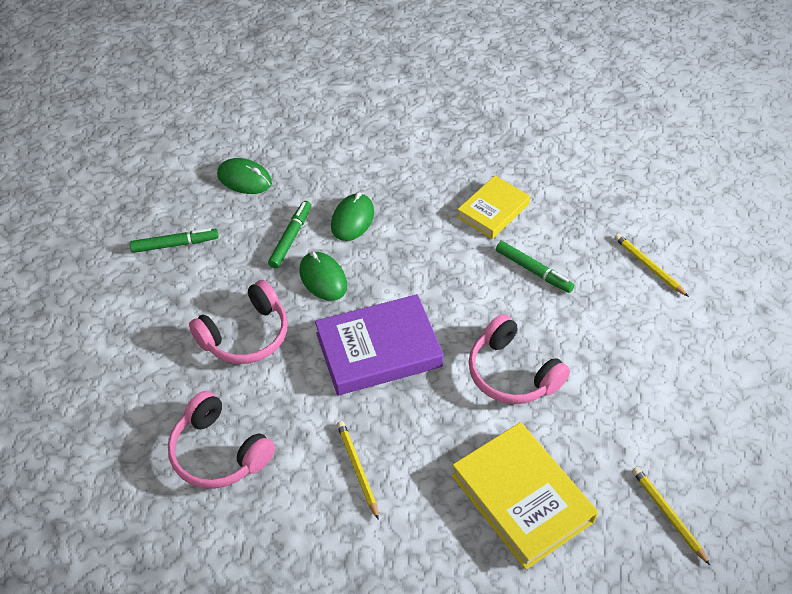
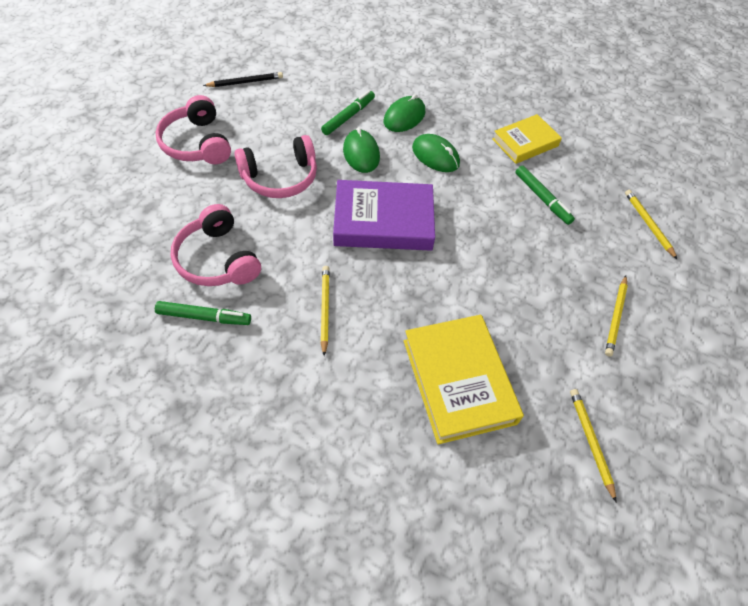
camera: 15 degrees right, 5 degrees up
green marker [130,228,219,253] -> green marker moved to [155,301,251,325]
green mouse [217,158,272,194] -> green mouse moved to [412,134,460,172]
pink headphones [469,314,570,404] -> pink headphones moved to [156,95,231,164]
none -> black pencil [203,72,283,87]
none -> yellow pencil [605,275,628,356]

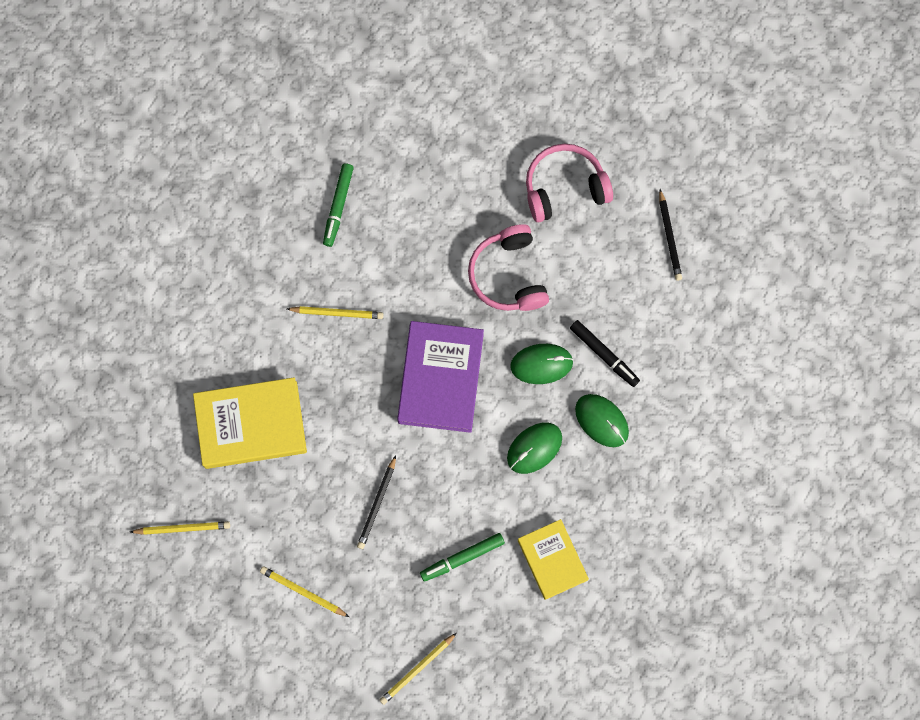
camera: 100 degrees right, 20 degrees up
pink headphones [171,204,261,286] -> none
green marker [321,90,375,135] -> black marker [570,320,640,387]
yellow pencil [625,190,678,260] -> yellow pencil turned 150 degrees clockwise [380,633,457,705]
none -> black pencil [357,455,396,549]

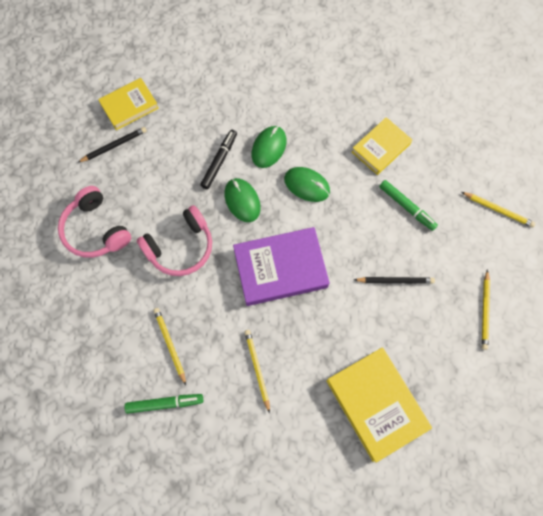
camera: 110 degrees left, 5 degrees down
yellow pencil [130,521,230,535] -> yellow pencil moved to [153,308,186,385]
none -> yellow book [98,78,159,130]

